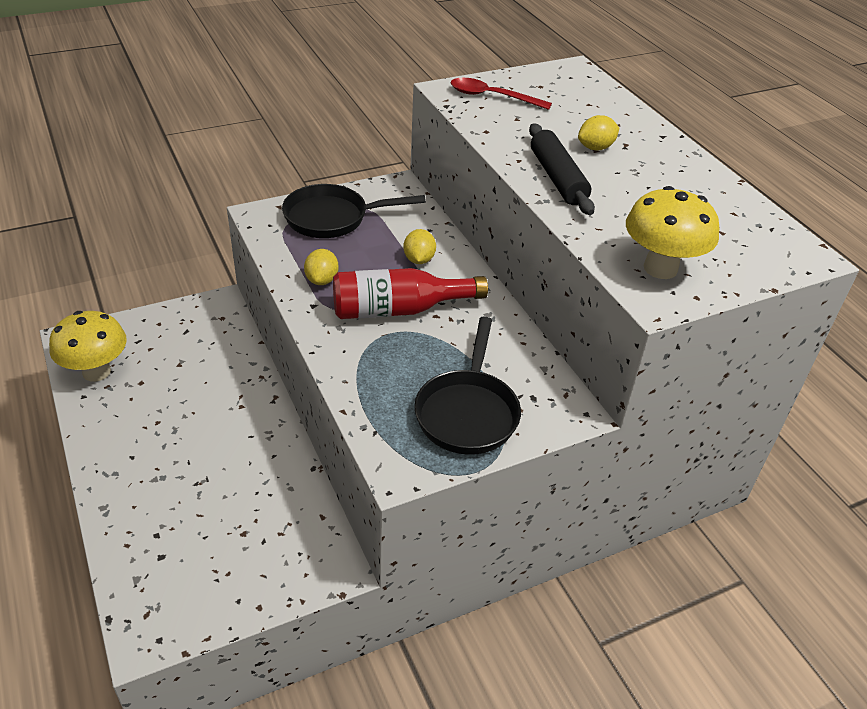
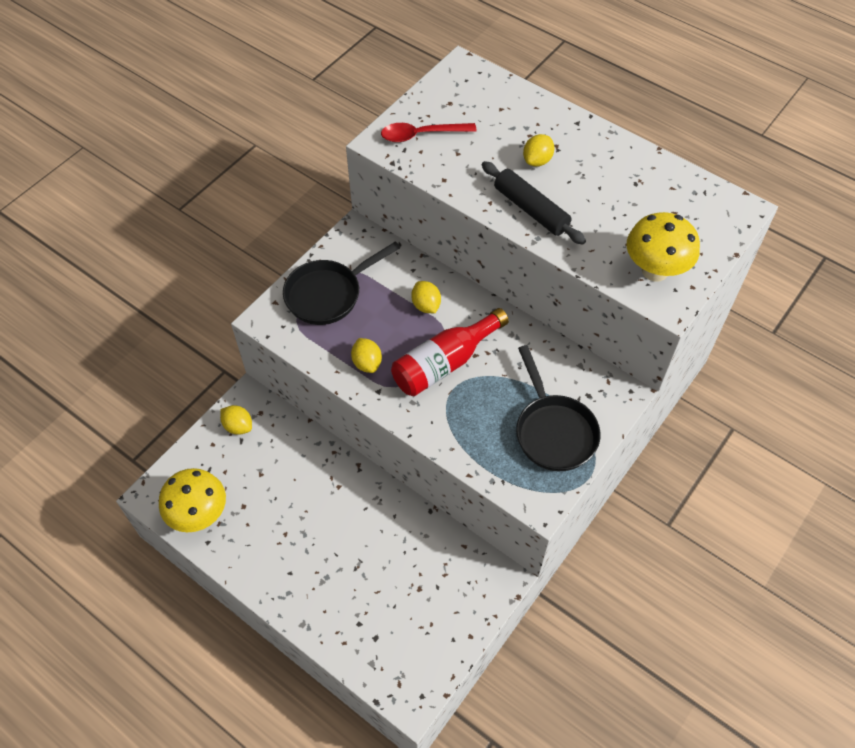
camera: 25 degrees left, 15 degrees up
none -> yellow lemon [220,405,252,435]

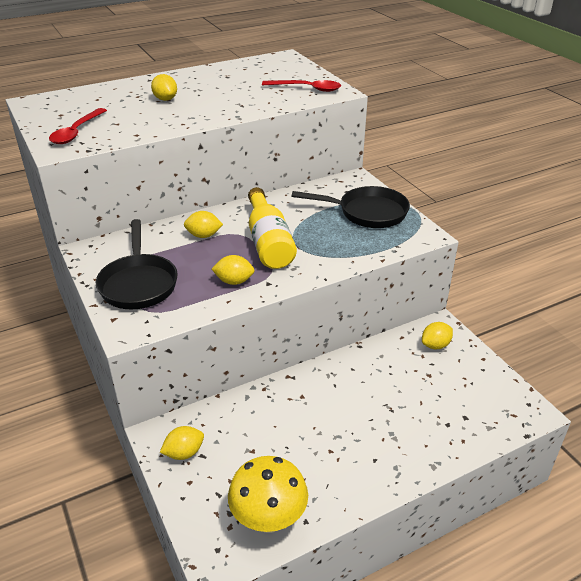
camera: 65 degrees left, 20 degrees down
red bottle [391,308,509,396] -> yellow bottle [248,187,297,269]
black rolling pin [482,161,586,245] -> none
yellow mushroom [626,212,700,282] -> red spoon [262,80,341,92]
none -> yellow lemon [422,322,453,349]

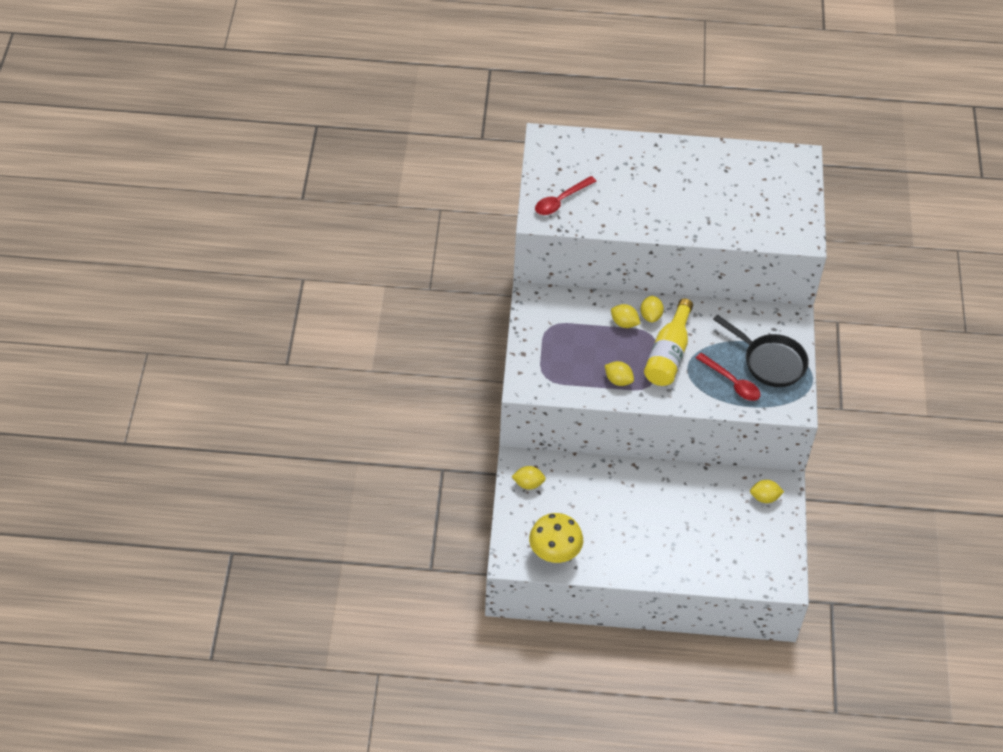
camera: 30 degrees right, 15 degrees up
black pan [96,219,178,309] -> none
yellow lemon [151,74,177,101] -> yellow lemon moved to [640,296,664,323]
red spoon [262,80,341,92] -> red spoon moved to [696,353,760,401]

